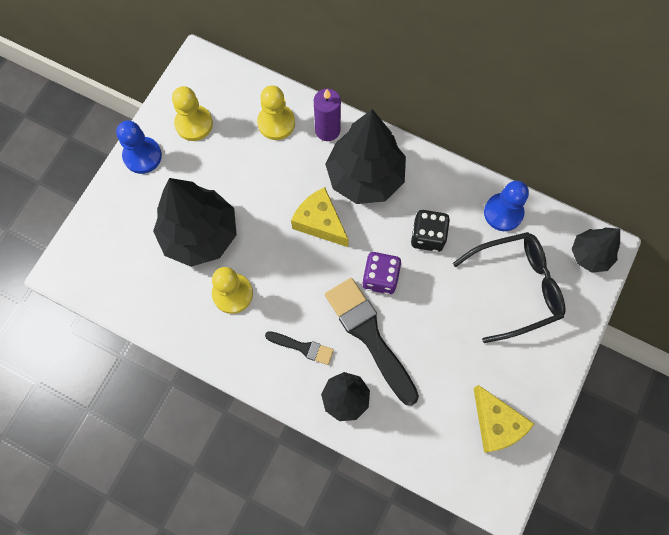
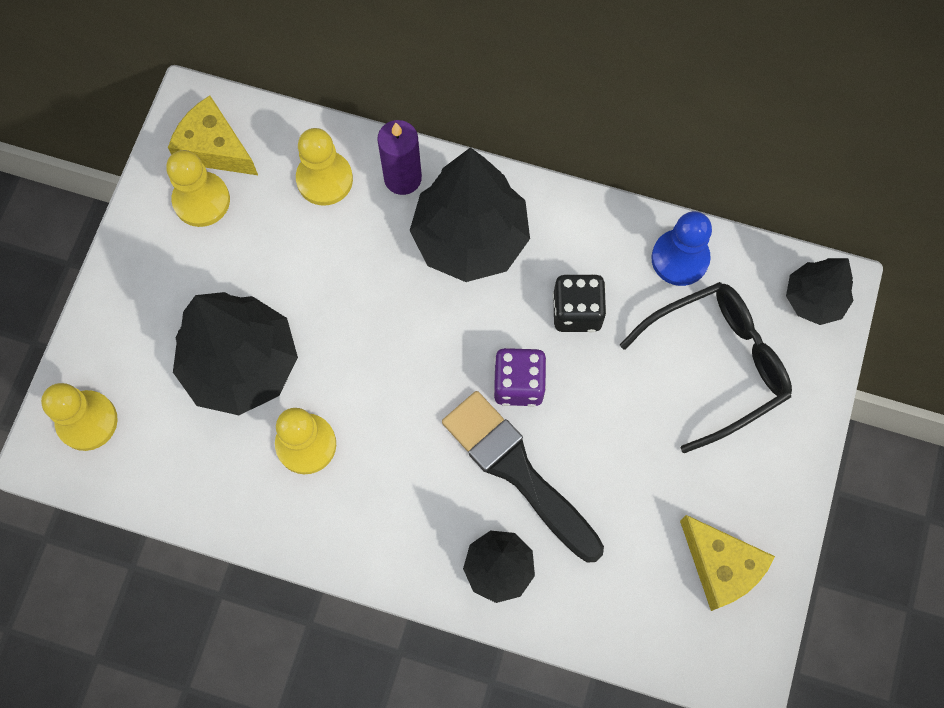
camera: 10 degrees left, 0 degrees up
blue pawn [116,120,162,174] -> none
black brush [265,331,334,365] -> none
yellow cheese [291,187,349,247] -> yellow cheese moved to [168,95,258,175]
none -> yellow pawn [41,383,118,451]

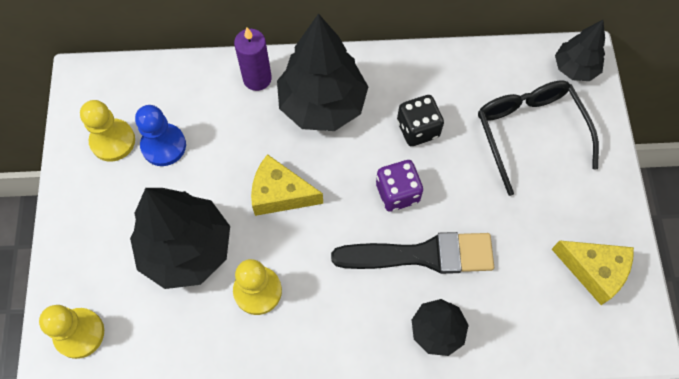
camera: 20 degrees left, 5 degrees down
yellow cheese [168,95,258,175] -> yellow cheese moved to [251,154,323,216]
yellow pawn [296,128,353,206] -> none
black brush [442,391,604,562] -> black brush turned 150 degrees clockwise [331,232,494,274]
black glasses [620,282,792,453] -> black glasses turned 60 degrees counterclockwise [478,80,599,196]
blue pawn [651,211,712,286] -> blue pawn moved to [135,105,186,166]

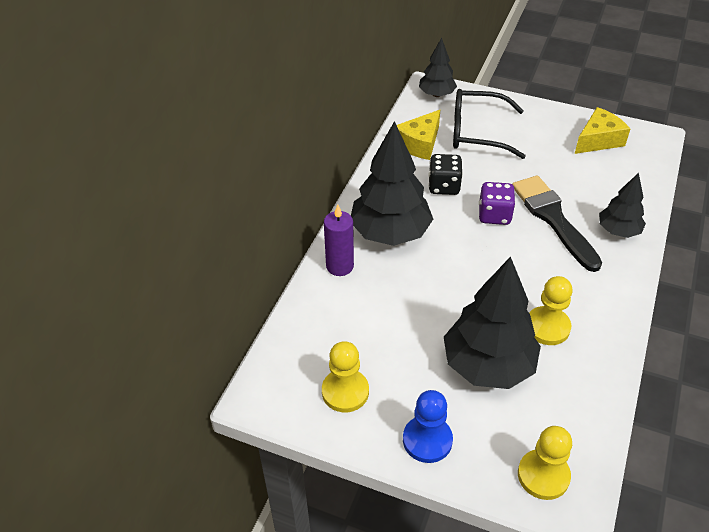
camera: 65 degrees left, 20 degrees down
blue pawn [135,105,186,166] -> blue pawn moved to [403,390,453,463]
yellow cheese [251,154,323,216] -> yellow cheese moved to [397,110,440,160]
black brush [331,232,494,274] -> black brush turned 45 degrees counterclockwise [512,175,602,272]

